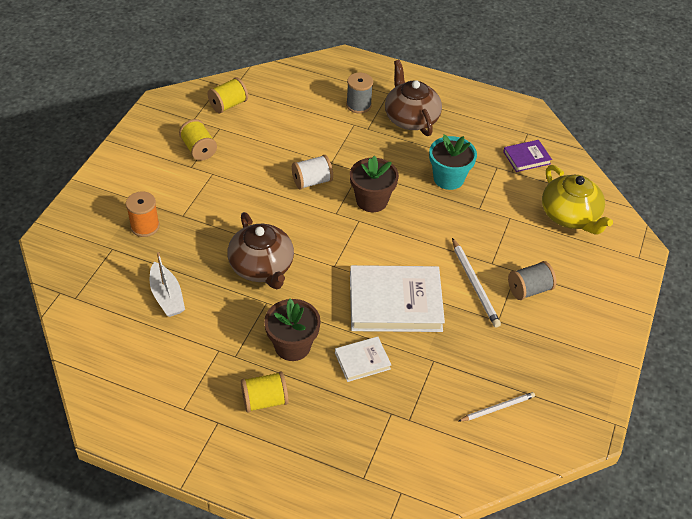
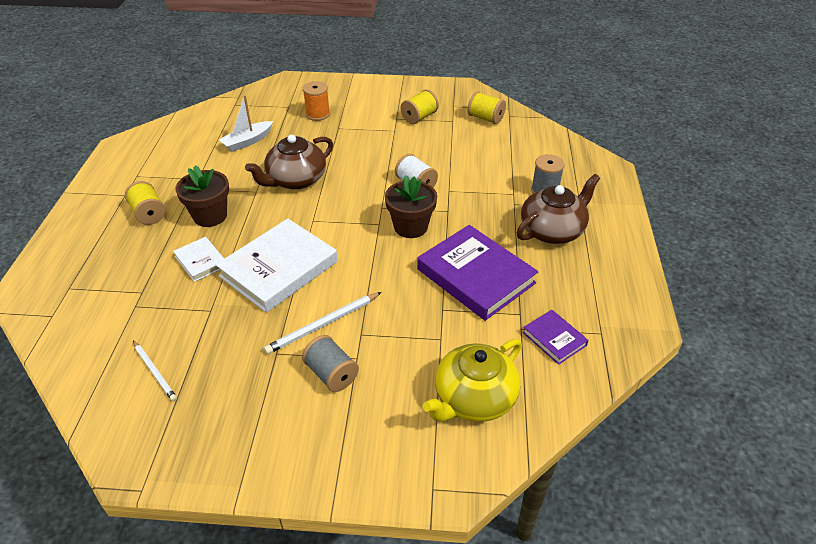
camera: 75 degrees right, 5 degrees down
white book [350,265,445,332] -> white book turned 60 degrees clockwise [216,218,338,313]
turquoise flower pot [429,135,477,190] -> purple book [417,225,538,321]

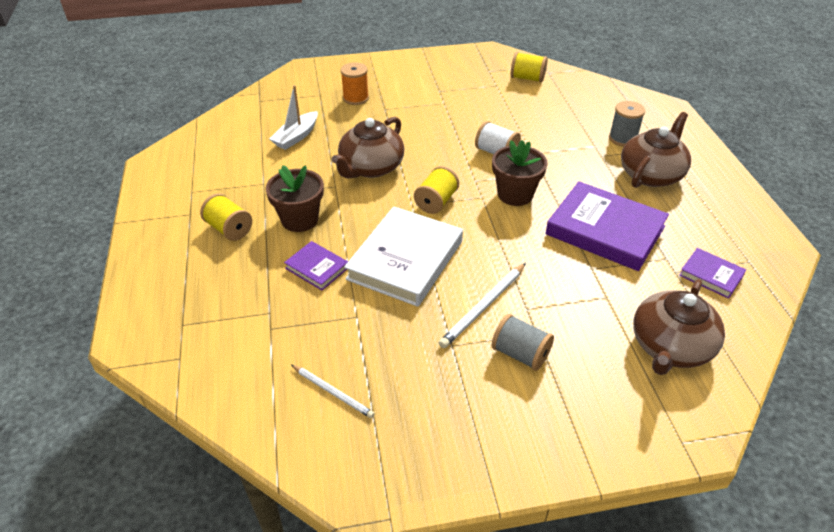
camera: 15 degrees left, 0 degrees up
white book [173,237,224,282] -> purple book [284,241,348,290]
yellow spool [401,89,439,124] -> yellow spool moved to [414,166,459,214]
yellow teapot [423,339,522,422] -> brown teapot [633,279,725,375]

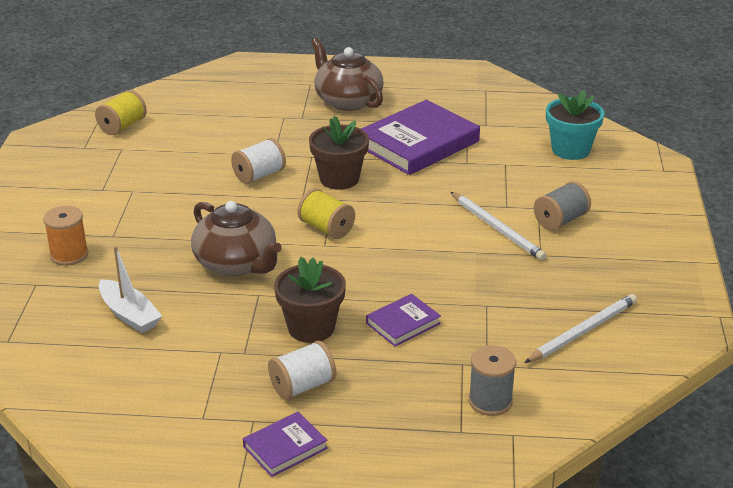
camera: 75 degrees left, 10 degrees down
yellow spool [200,194,252,241] -> white spool [268,341,336,400]
white pencil [291,365,375,418] -> white pencil [524,294,637,363], size x1.50
white book [344,206,463,307] -> none
grey spool [609,101,645,147] -> grey spool moved to [469,345,516,416]
brown teapot [633,279,725,375] -> turquoise flower pot [546,90,604,160]
purple book [679,248,746,299] -> purple book moved to [243,412,328,477]

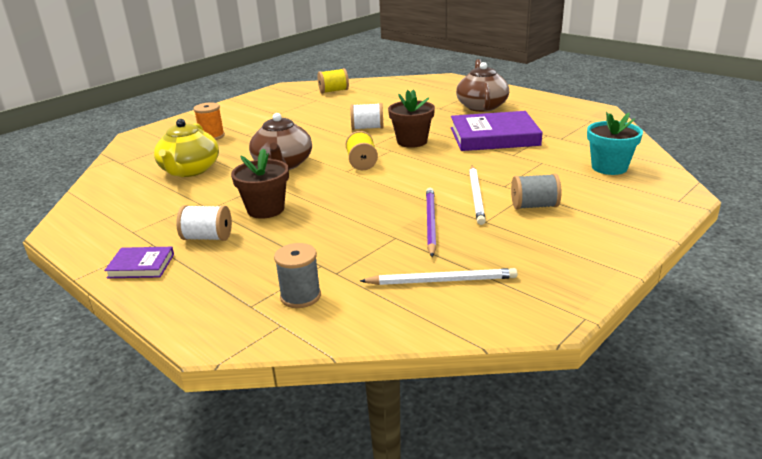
camera: 40 degrees right, 5 degrees down
white boat [99,246,162,333] -> yellow teapot [154,119,219,177]
purple book [366,294,441,347] -> none
none -> purple pencil [426,188,436,257]

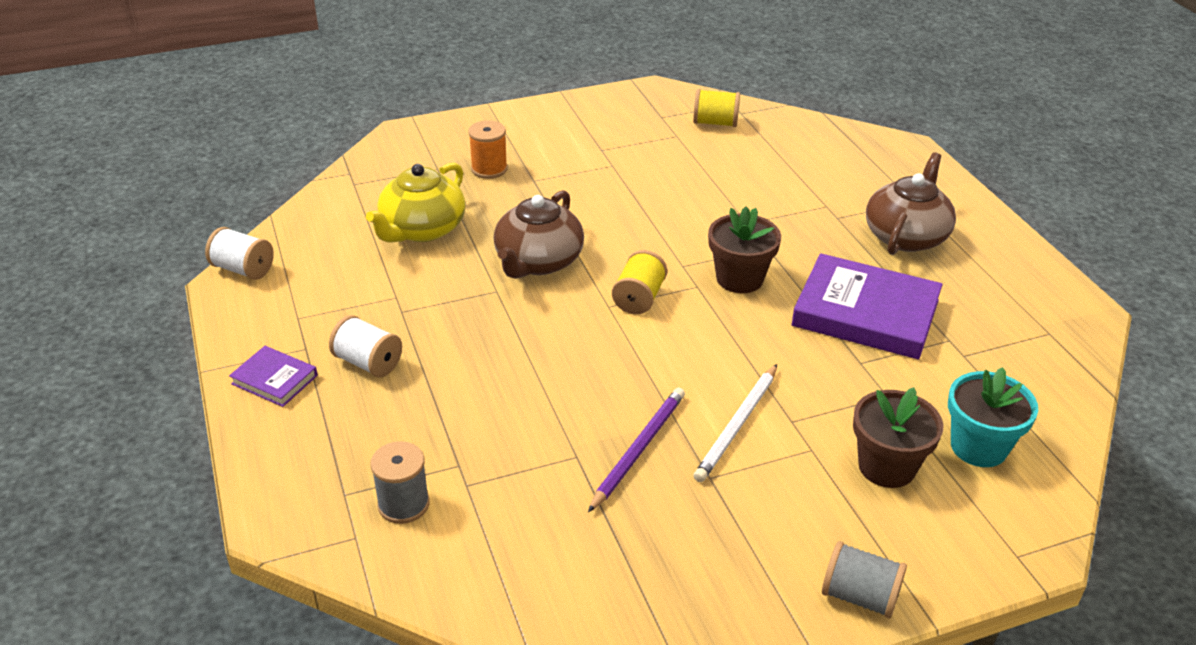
camera: 25 degrees right, 10 degrees up
brown flower pot [231,149,289,219] -> brown flower pot moved to [853,387,944,488]
white spool [350,103,384,130] -> white spool moved to [205,227,274,280]
white pencil [360,268,517,285] -> none
grey spool [511,174,562,209] -> grey spool moved to [822,541,907,618]

